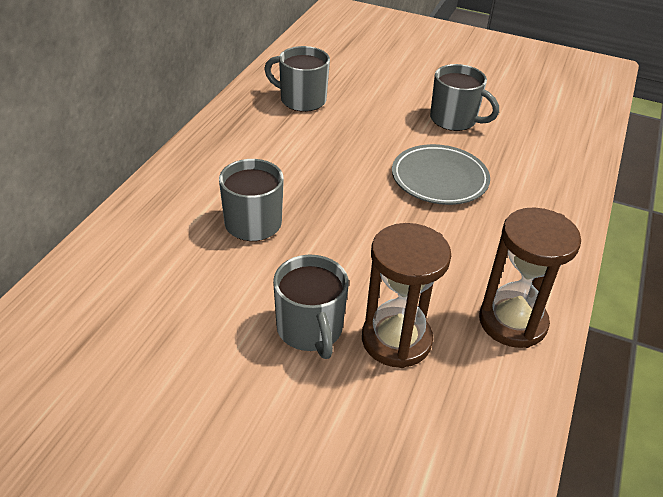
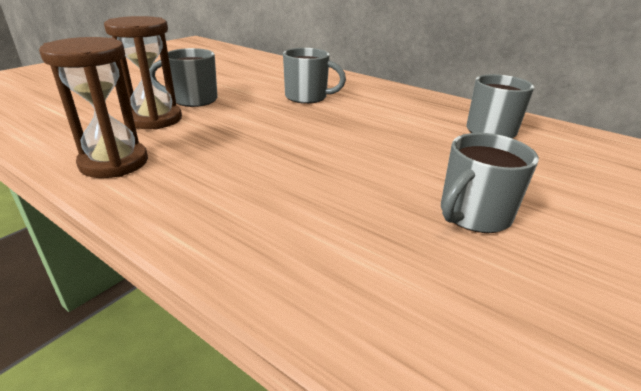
camera: 105 degrees right, 10 degrees down
grey plate [392,144,490,205] -> none

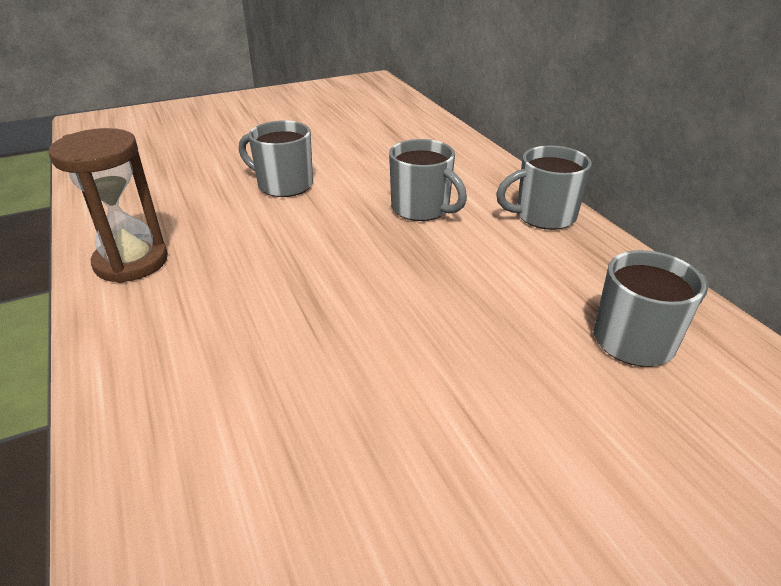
camera: 30 degrees right, 5 degrees up
brown hourglass [104,16,182,130] -> none
grey mug [441,133,539,233] -> grey mug moved to [496,145,592,230]

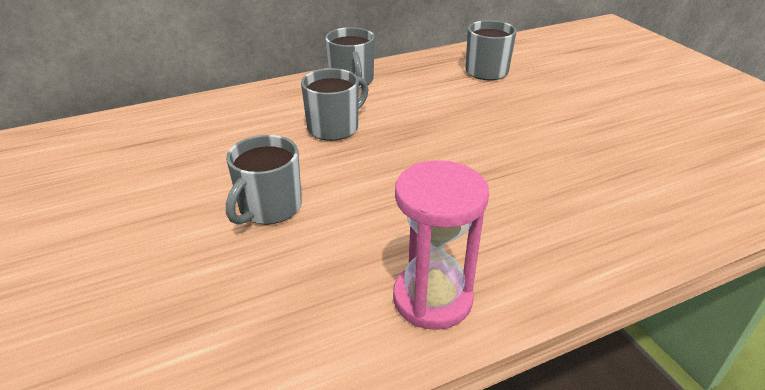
camera: 90 degrees left, 0 degrees up
brown hourglass [49,128,168,283] -> pink hourglass [393,160,489,330]

